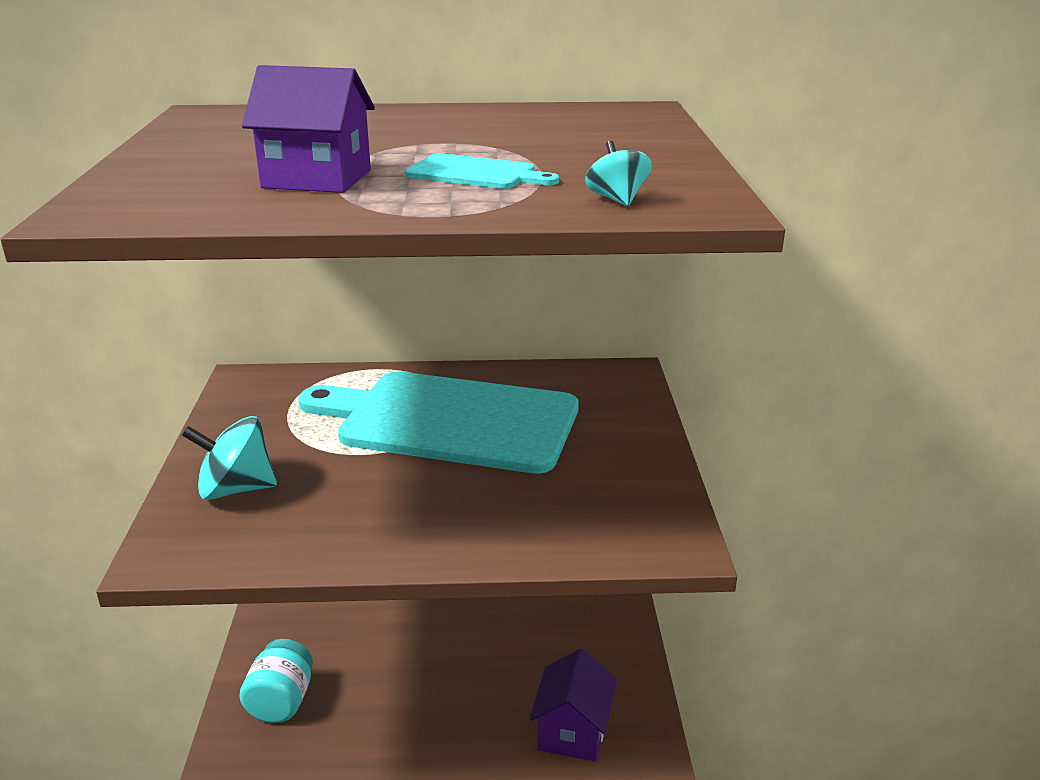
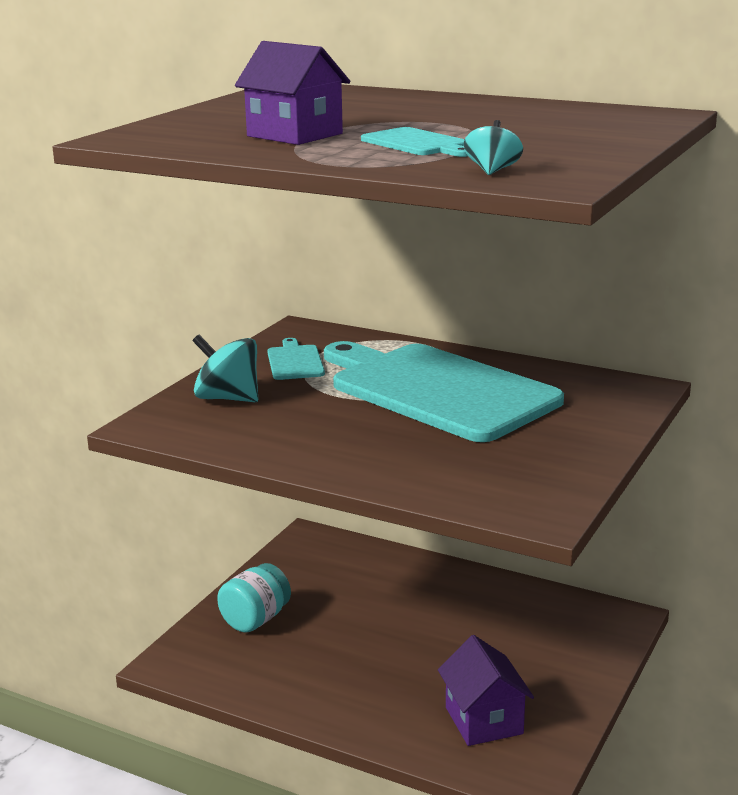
camera: 30 degrees right, 5 degrees down
purple house [530,649,617,762] -> purple house turned 60 degrees counterclockwise [438,635,534,746]
none -> turquoise cutting board [267,338,325,380]

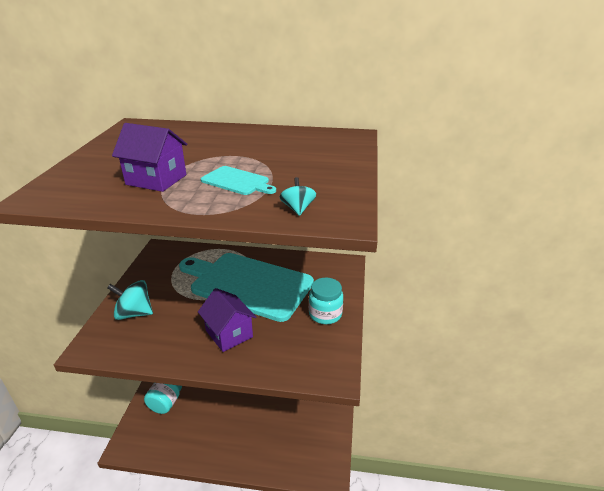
camera: 20 degrees left, 10 degrees up
turquoise cutting board [267,338,325,380] -> none
purple house [438,635,534,746] -> purple house moved to [198,288,256,352]
none -> turquoise jar [309,278,343,324]

